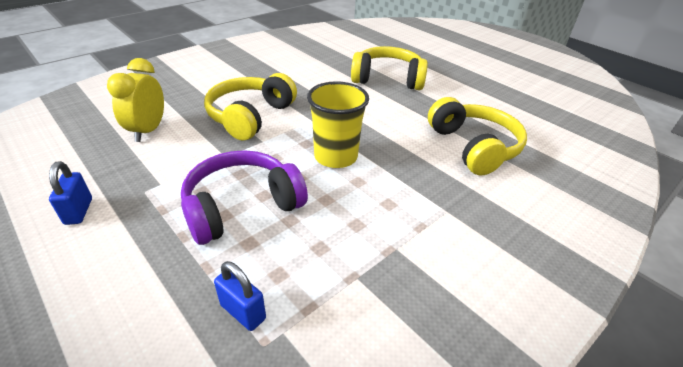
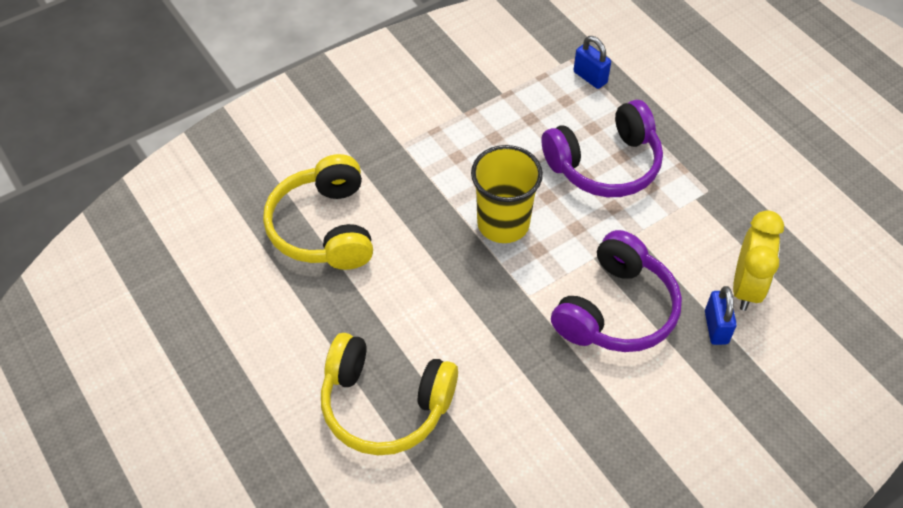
camera: 170 degrees left, 15 degrees up
blue padlock [49,161,92,225] -> blue padlock moved to [705,286,737,345]
yellow headphones [204,73,297,141] -> purple headphones [551,230,682,352]

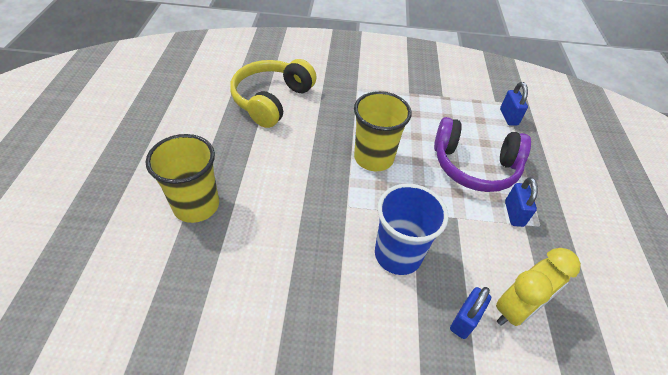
camera: 35 degrees right, 5 degrees down
yellow headphones [321,333,458,455] -> yellow cup [146,134,219,223]
purple headphones [551,230,682,352] -> blue cup [375,184,448,275]
none -> blue padlock [505,177,538,227]

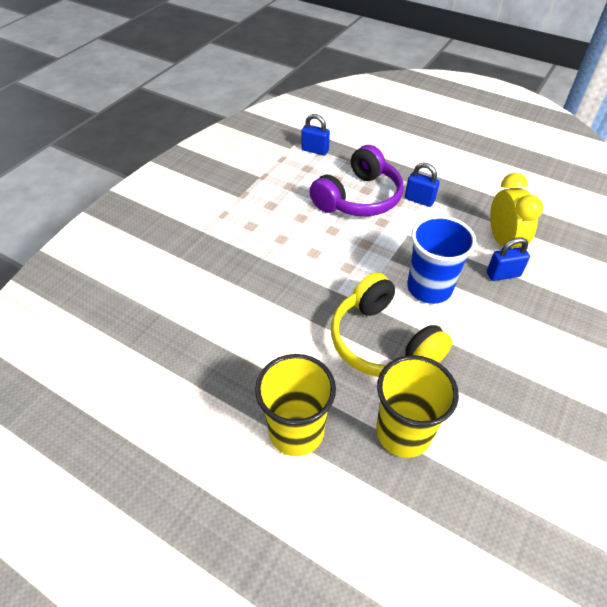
camera: 60 degrees left, 0 degrees up
yellow headphones [230,59,317,128] -> yellow headphones moved to [331,272,453,377]
yellow cup [354,91,412,171] -> yellow cup moved to [376,355,459,458]
blue padlock [450,287,491,339] -> blue padlock turned 75 degrees counterclockwise [487,238,530,281]

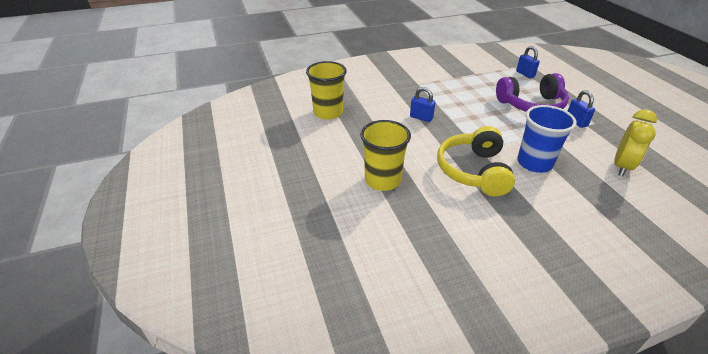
camera: 40 degrees right, 10 degrees down
yellow cup [376,355,459,458] -> yellow cup moved to [306,61,347,120]
blue padlock [487,238,530,281] -> blue padlock moved to [410,87,436,122]

